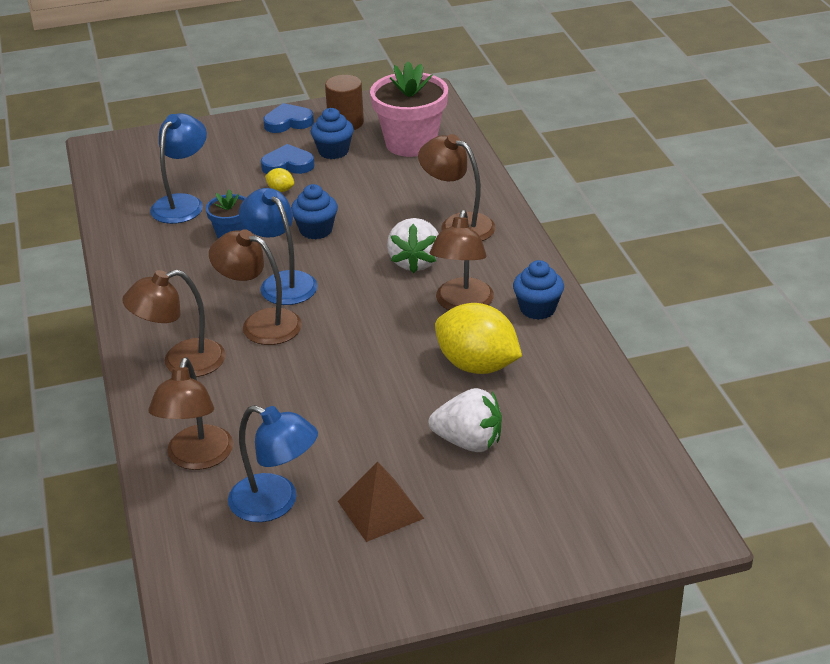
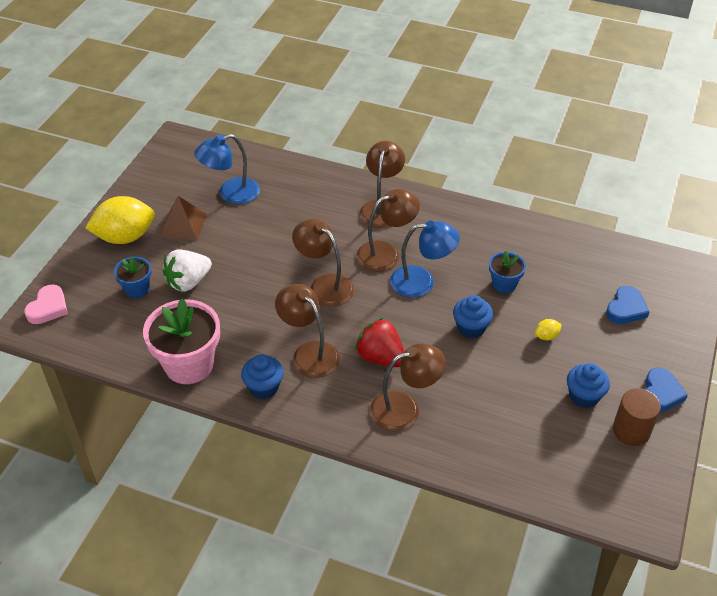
camera: 125 degrees right, 10 degrees up
brown lamp [148,357,233,470] -> brown lamp moved to [292,218,355,306]
blue lamp [150,113,207,224] -> none
blue heart [261,144,315,174] -> blue heart moved to [606,286,649,324]
pink flower pot [370,61,448,157] -> pink flower pot moved to [143,298,220,384]
white strawberry [387,218,439,273] -> red strawberry [355,318,404,367]
yellow lemon [435,303,522,374] -> yellow lemon moved to [85,196,155,244]
none -> pink heart [24,285,68,324]
none -> blue flower pot [114,257,152,298]

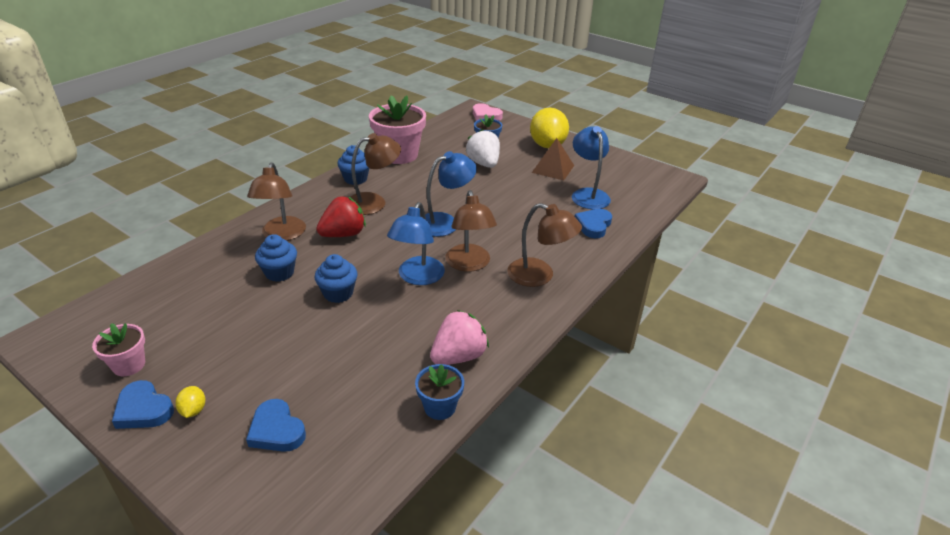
camera: 105 degrees right, 10 degrees down
brown lamp [292,218,355,306] -> blue lamp [425,151,477,237]
blue flower pot [489,251,526,293] -> blue flower pot moved to [415,364,464,420]
yellow lemon [535,319,562,341] -> yellow lemon moved to [175,386,206,418]
blue cupcake [567,363,610,408] -> blue cupcake moved to [255,234,297,282]
brown cylinder [613,388,661,446] -> pink flower pot [92,323,145,376]
none -> pink strawberry [430,310,489,365]
none -> blue heart [575,209,612,238]

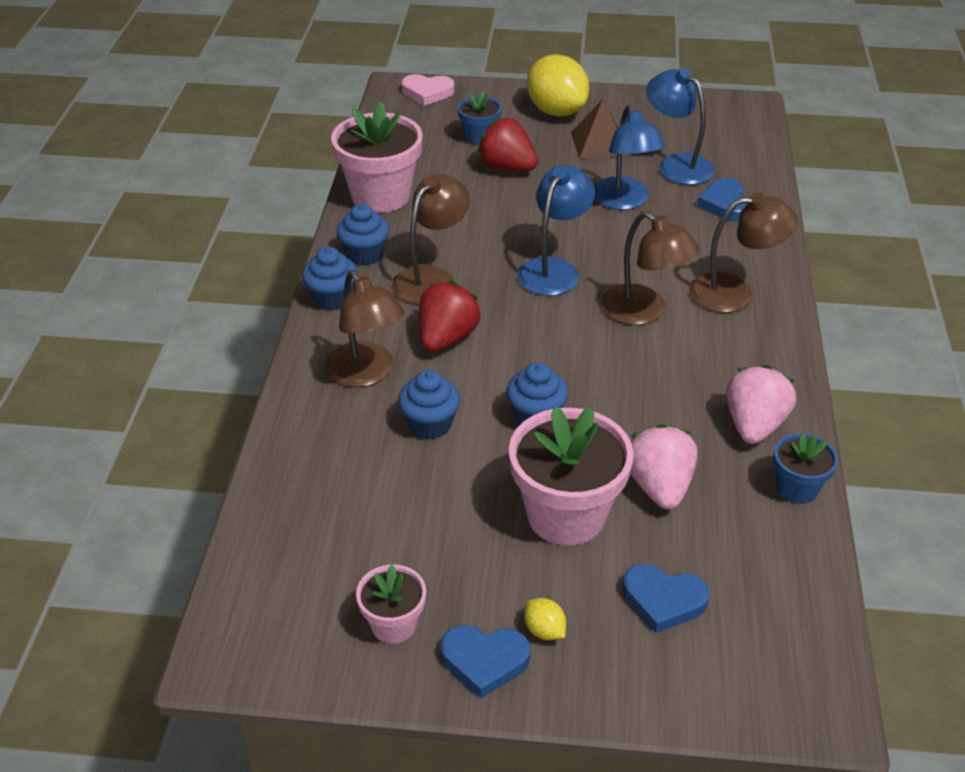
camera: 30 degrees left, 5 degrees up
blue lamp [387,202,445,285] -> blue lamp moved to [594,105,665,210]
white strawberry [466,129,500,168] -> red strawberry [477,118,538,171]
none -> blue cupcake [302,246,358,311]
none -> pink flower pot [509,407,634,546]
none -> pink strawberry [630,424,698,510]

